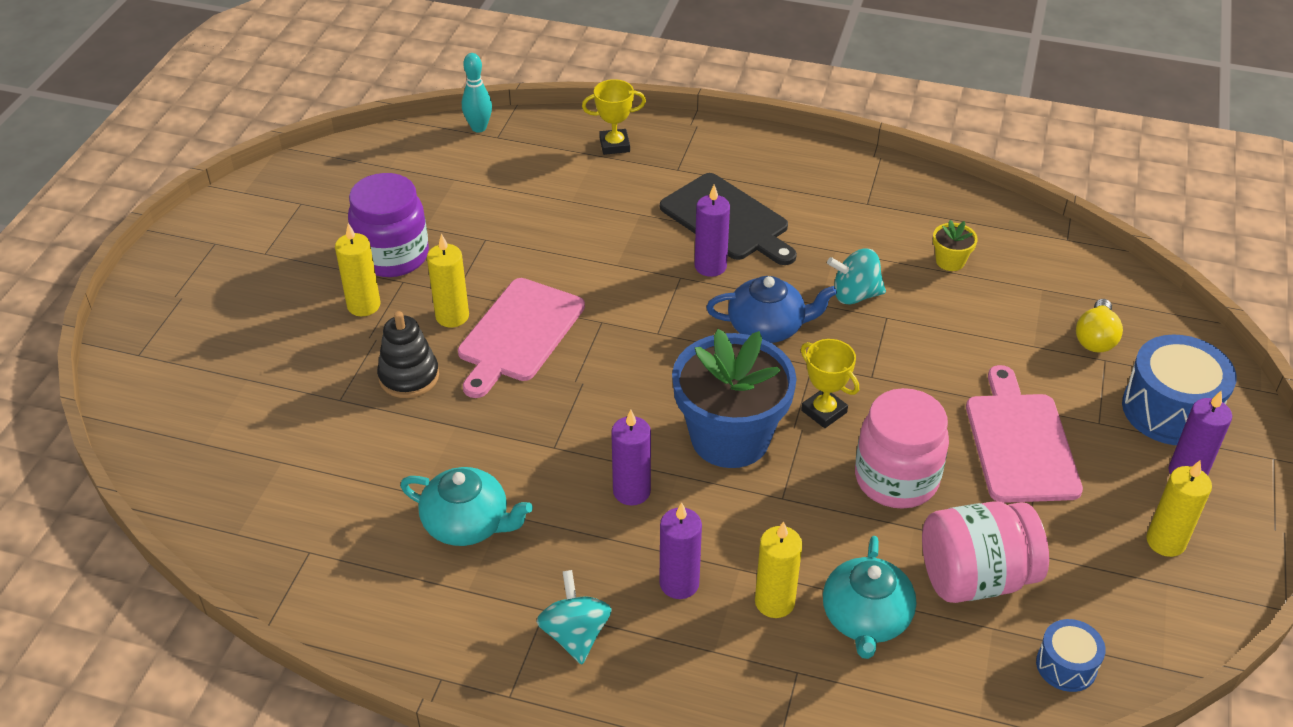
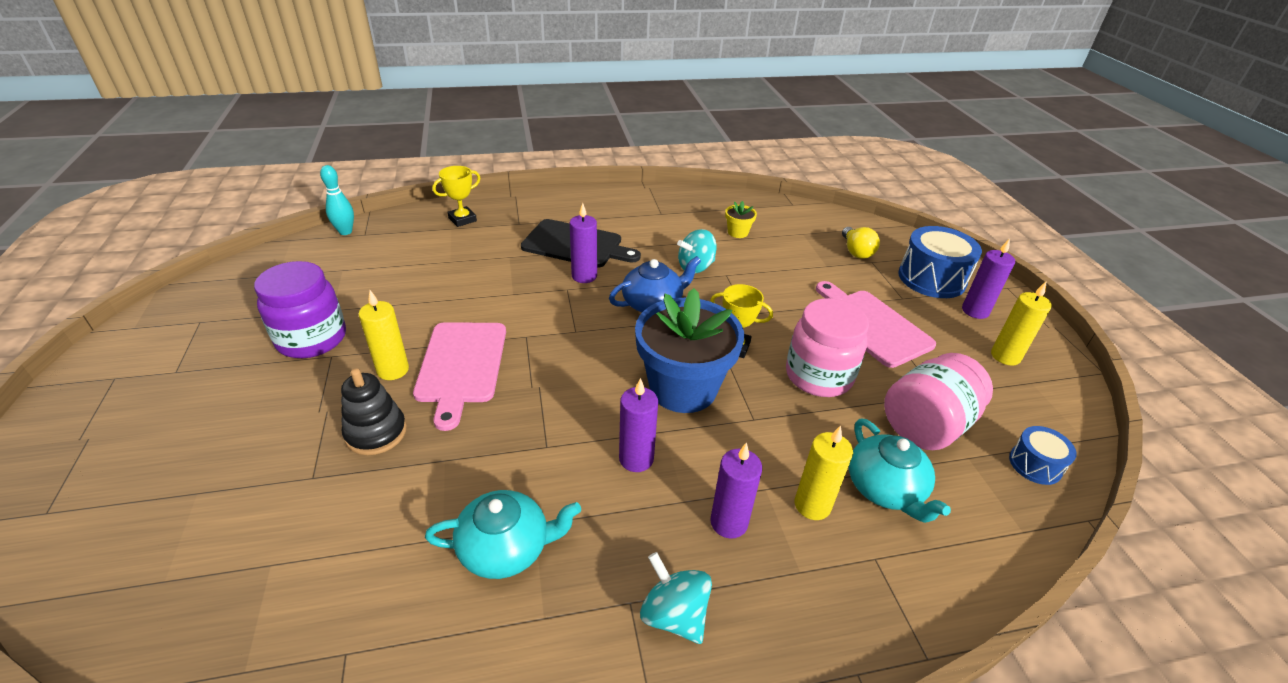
camera: 30 degrees left, 5 degrees down
yellow candle [335,223,381,316] -> none

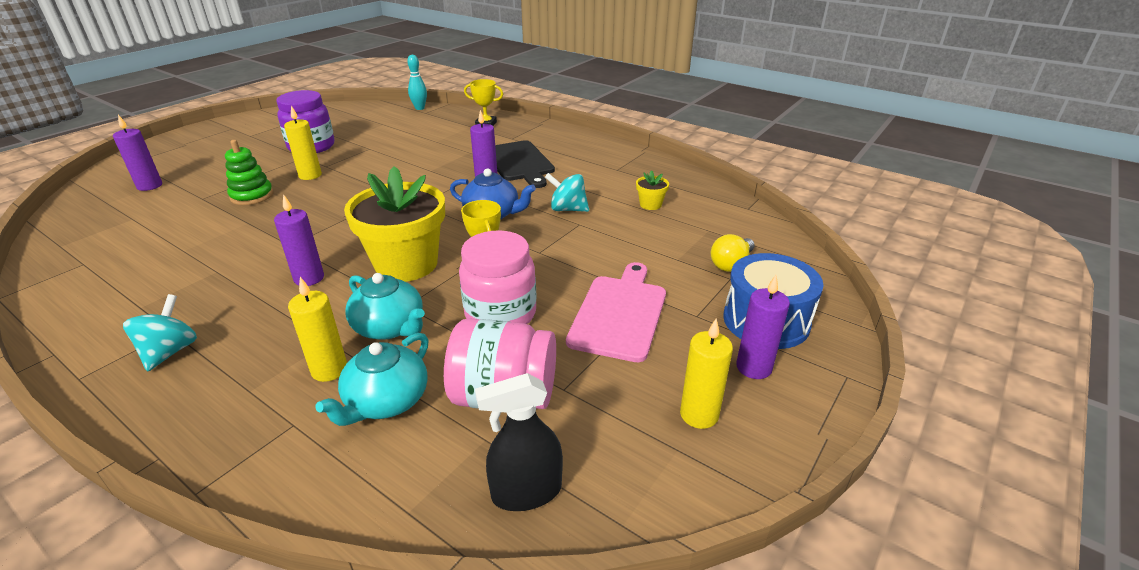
camera: 50 degrees right, 5 degrees down
black stacking toy [341,368,407,455] -> green stacking toy [225,140,273,205]
pink cutting board [413,322,506,431] -> none
turquoise teapot [425,490,581,579] -> turquoise teapot moved to [345,273,425,340]
blue flower pot [635,288,744,413] -> yellow flower pot [344,166,445,282]
purple candle [710,442,762,539] -> purple candle moved to [113,115,162,191]
blue drum [1009,426,1077,485] -> black spray bottle [475,373,563,511]

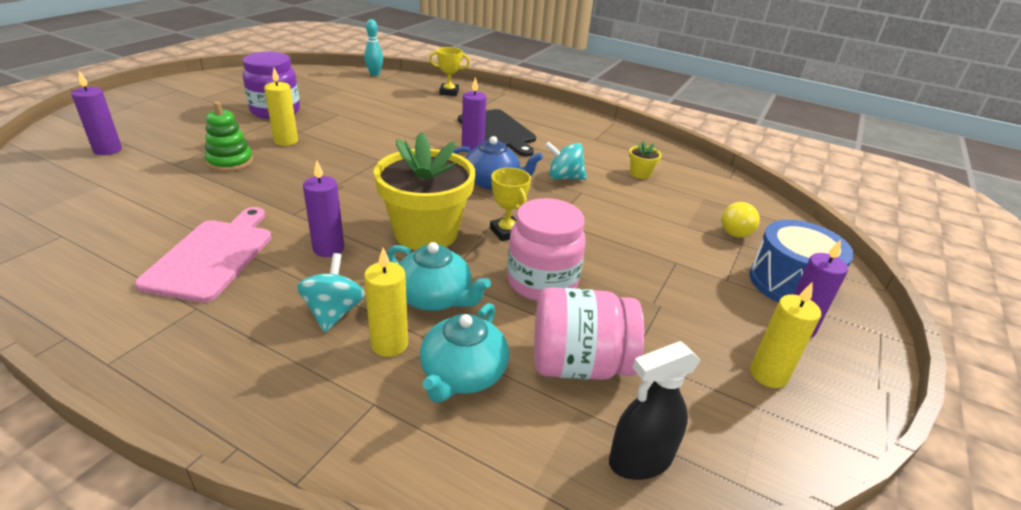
camera: 10 degrees left, 0 degrees up
turquoise spinning top [123,294,197,372] -> turquoise spinning top moved to [297,253,365,332]
pink cutting board [566,262,666,362] -> pink cutting board moved to [135,207,272,303]

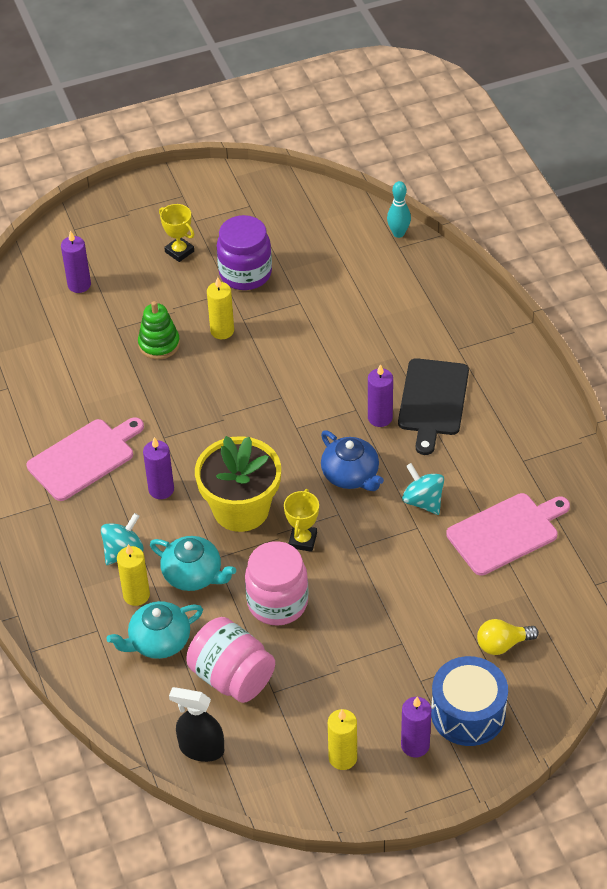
camera: 45 degrees right, 15 degrees up
turquoise teapot [388,242,491,311] -> turquoise teapot turned 45 degrees counterclockwise [150,536,236,591]
yellow trophy [429,47,470,96] -> yellow trophy moved to [159,204,194,262]
yellow flower pot [629,140,661,179] -> pink cutting board [446,493,570,576]

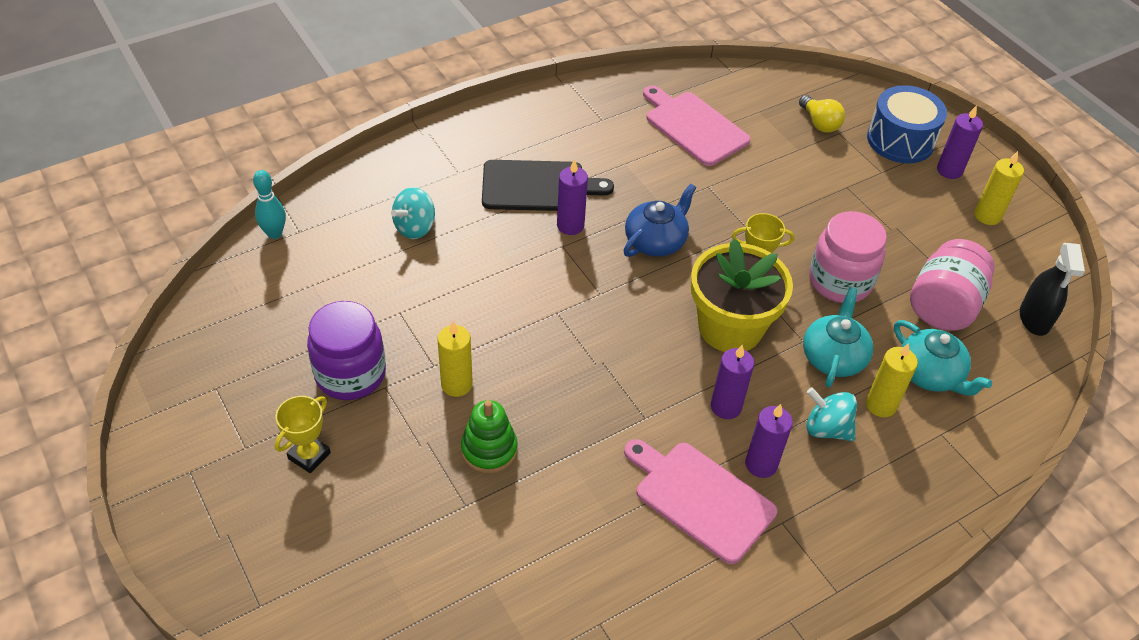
camera: 105 degrees left, 0 degrees up
purple candle [61,230,91,293] -> purple candle moved to [745,404,793,478]
turquoise spinning top [402,463,444,515] -> turquoise spinning top moved to [391,187,435,239]

